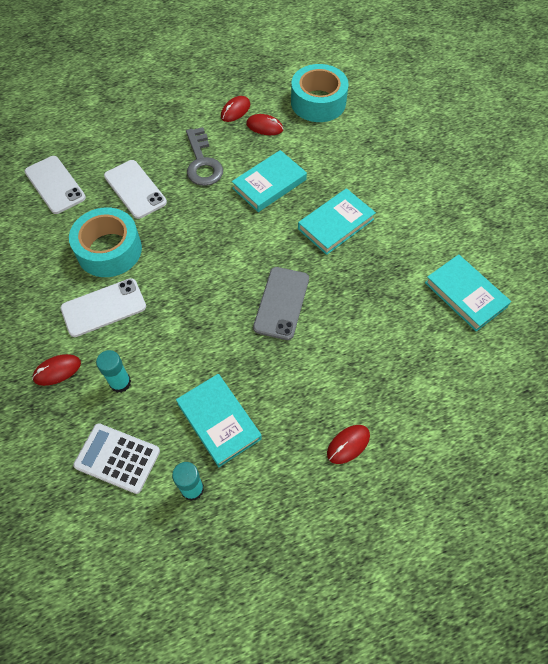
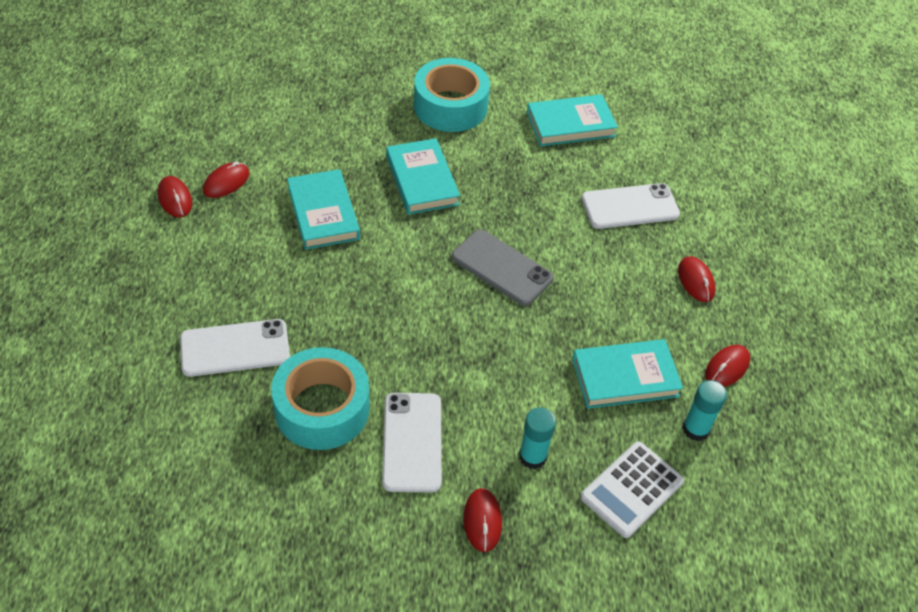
camera: 70 degrees left, 10 degrees down
white phone [24,156,86,214] -> white phone moved to [581,183,680,229]
grey key [186,127,223,186] -> none
turquoise tape [291,64,349,122] -> turquoise tape moved to [414,58,490,132]
none -> red mouse [705,345,750,387]

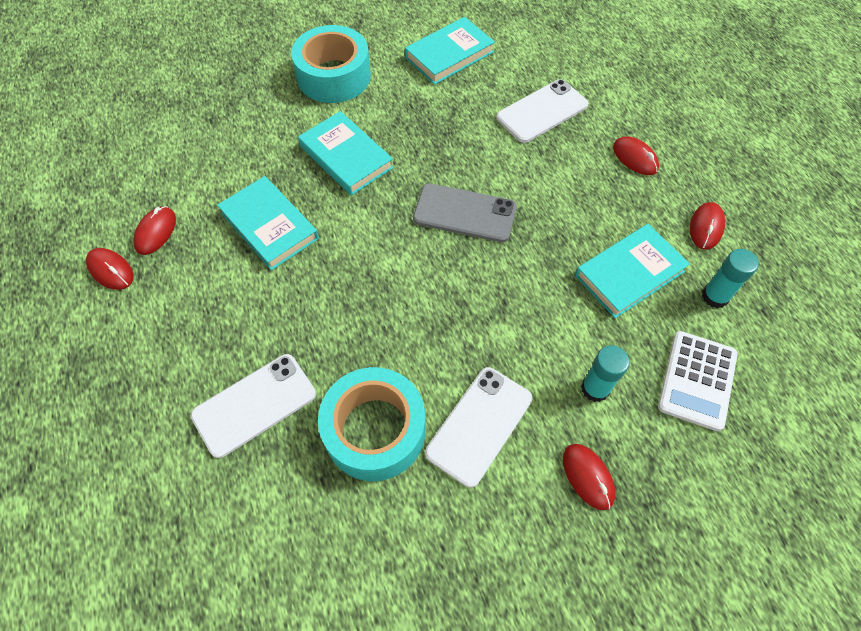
camera: 20 degrees left, 10 degrees up
white phone [382,393,442,492] -> white phone turned 60 degrees clockwise [425,367,533,488]

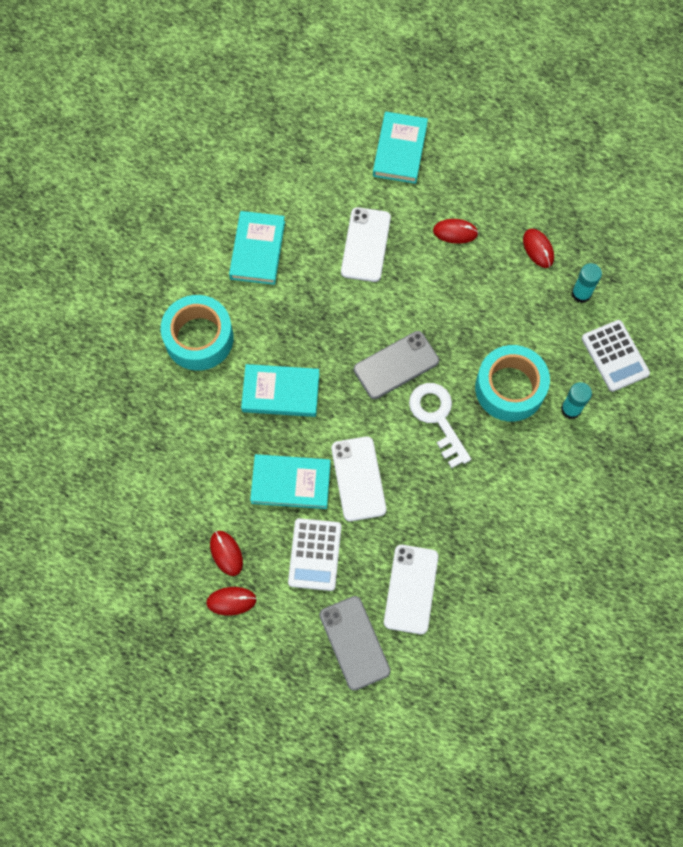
camera: 45 degrees left, 10 degrees up
turquoise tape [318,367,426,481] -> turquoise tape moved to [475,345,550,422]
white phone [425,367,533,488] -> white phone moved to [331,436,386,521]
red mouse [563,444,615,510] -> none
turquoise book [575,224,690,318] -> turquoise book moved to [373,112,428,184]
none -> white calculator [288,518,341,591]
none -> grey phone [319,596,391,691]
none -> white key [409,383,471,468]

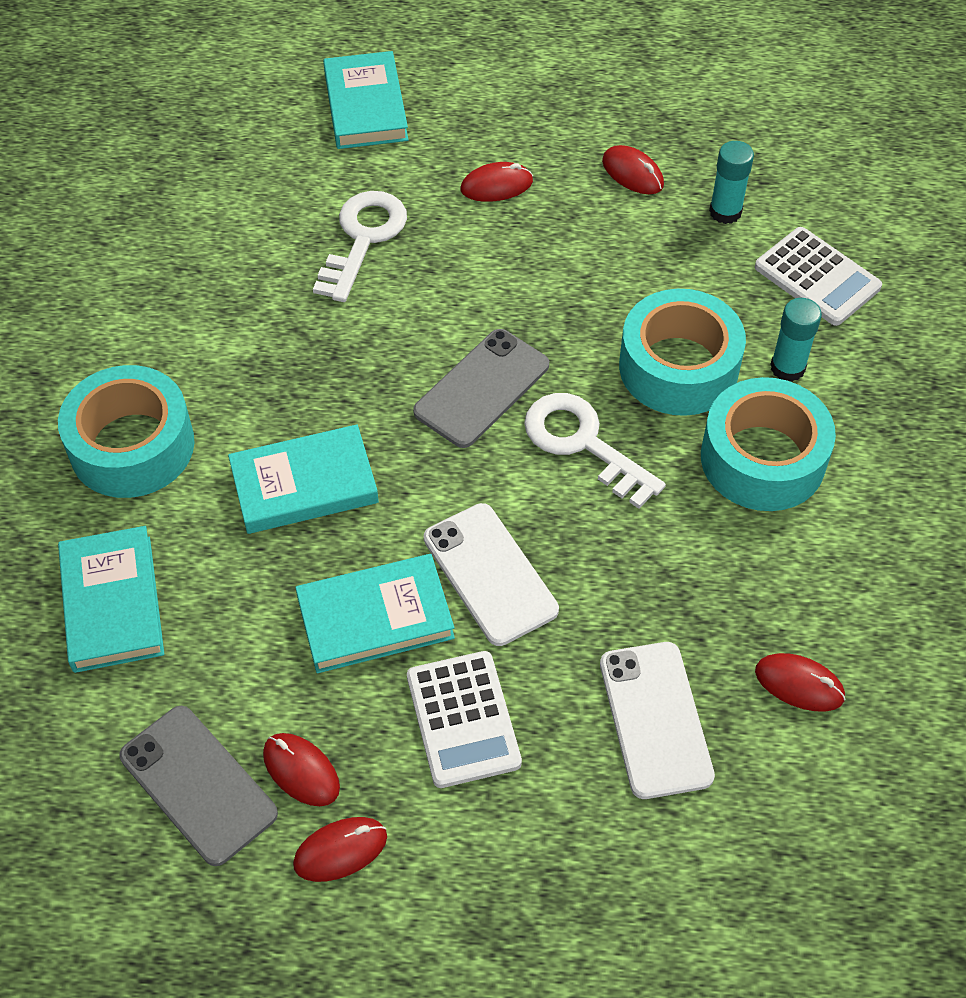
camera: 20 degrees left, 15 degrees down
turquoise book [229,211,285,285] -> turquoise book moved to [58,526,164,673]
grey phone [319,596,391,691] -> grey phone moved to [119,706,278,866]
white phone [341,207,391,282] -> white key [313,191,407,302]
none -> turquoise tape [701,377,836,511]
none -> red mouse [755,653,846,712]

